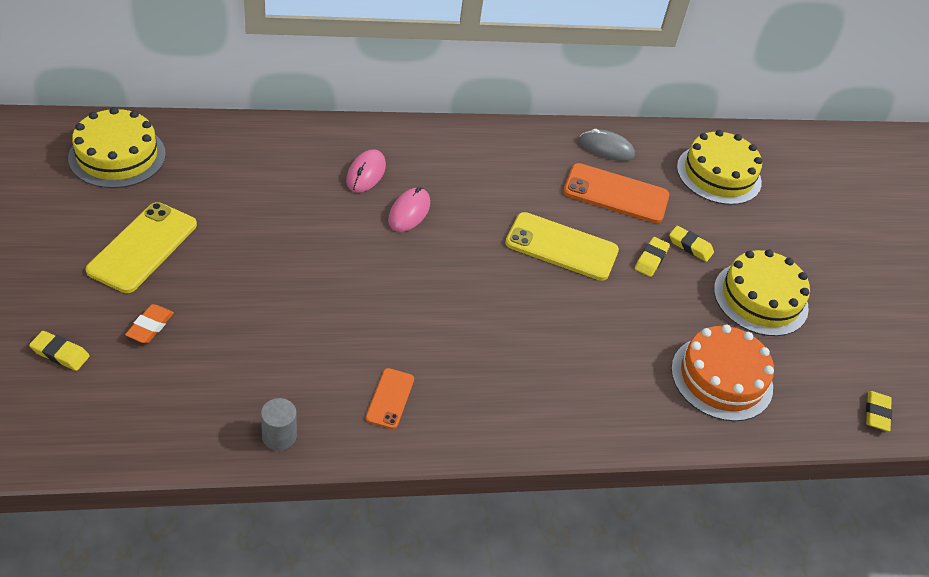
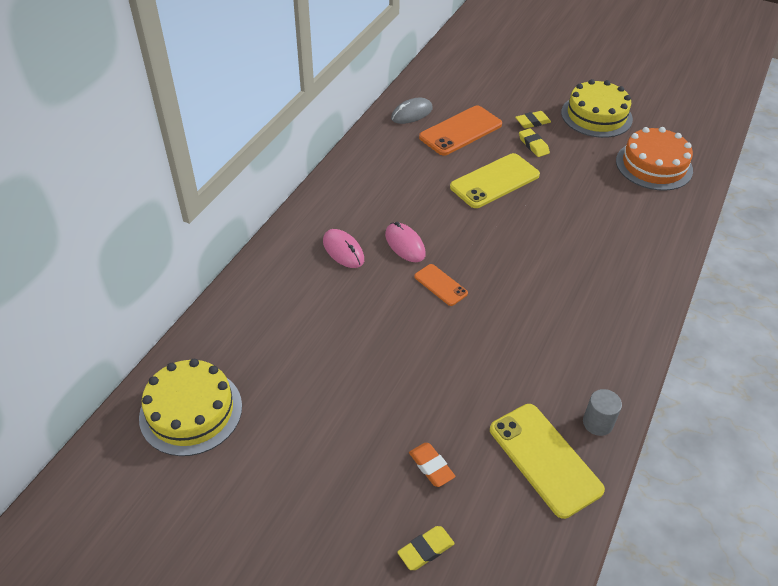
camera: 50 degrees left, 0 degrees up
yellow phone [85,202,197,293] -> yellow phone moved to [490,404,605,519]
orange phone [366,368,414,429] -> orange phone moved to [414,264,468,306]
yellow cake [677,130,762,205] -> none
yellow eraser [866,391,892,431] -> none

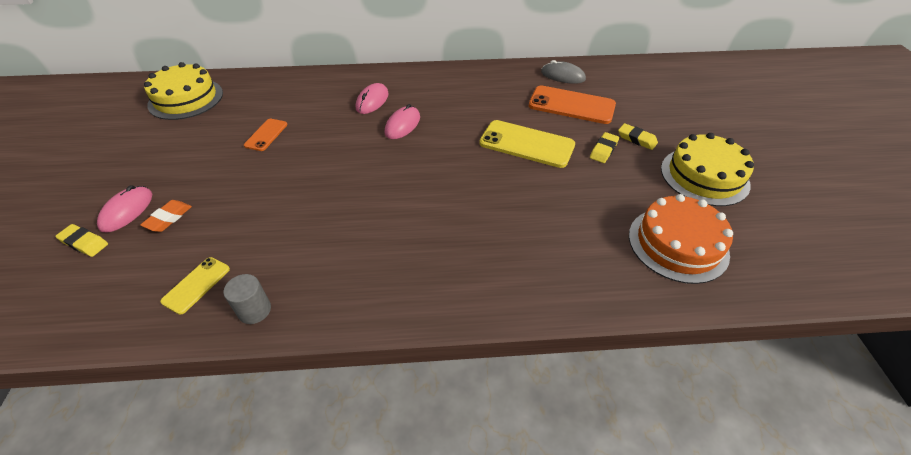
camera: 60 degrees right, 0 degrees up
orange phone [414,264,468,306] -> orange phone moved to [244,119,287,151]
yellow phone [490,404,605,519] -> yellow phone [160,257,230,315], size x0.54
none -> pink mouse [97,185,152,232]

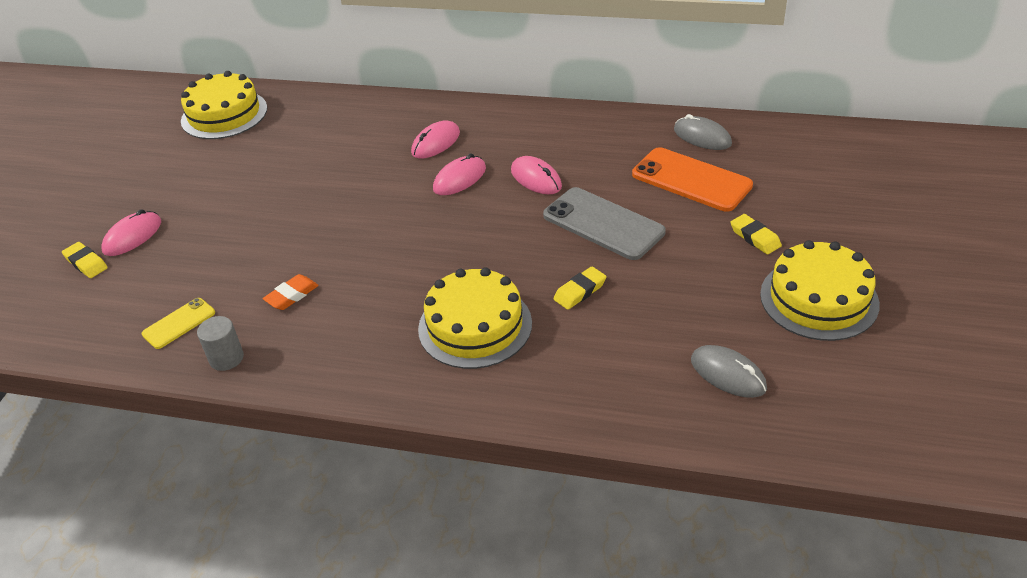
camera: 20 degrees right, 5 degrees down
orange eraser [140,200,192,232] -> orange eraser moved to [263,274,319,310]
orange phone [244,119,287,151] -> none
yellow phone [479,120,575,168] -> grey phone [543,187,666,260]
yellow eraser [590,132,619,163] -> yellow eraser moved to [554,267,606,310]
orange cake [629,194,733,284] -> grey mouse [691,345,767,398]
none -> yellow cake [418,267,532,369]
none -> pink mouse [511,156,562,194]

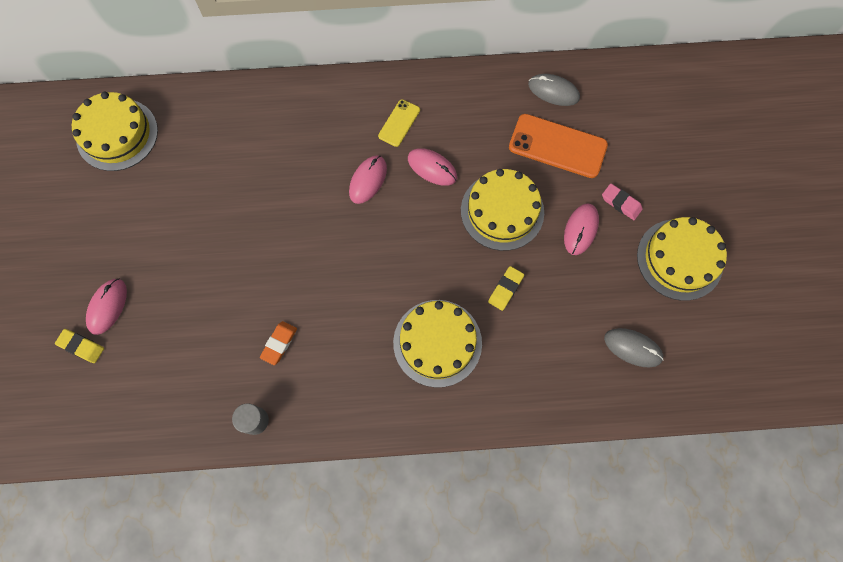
camera: 20 degrees left, 30 degrees up
yellow phone [142,298,215,349] -> yellow phone moved to [378,99,420,147]
pink mouse [411,120,460,159] -> pink mouse moved to [564,203,599,255]
grey phone [543,187,666,260] -> yellow cake [461,169,544,251]
yellow eraser [730,214,782,254] -> pink eraser [602,183,643,220]

